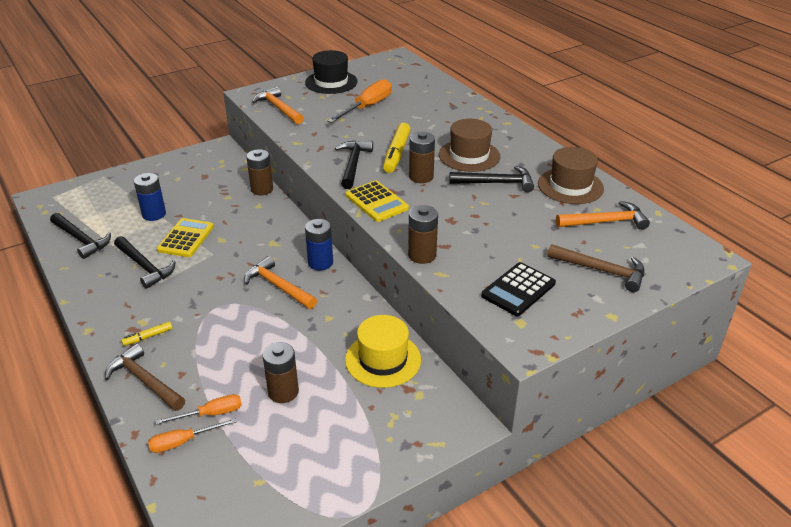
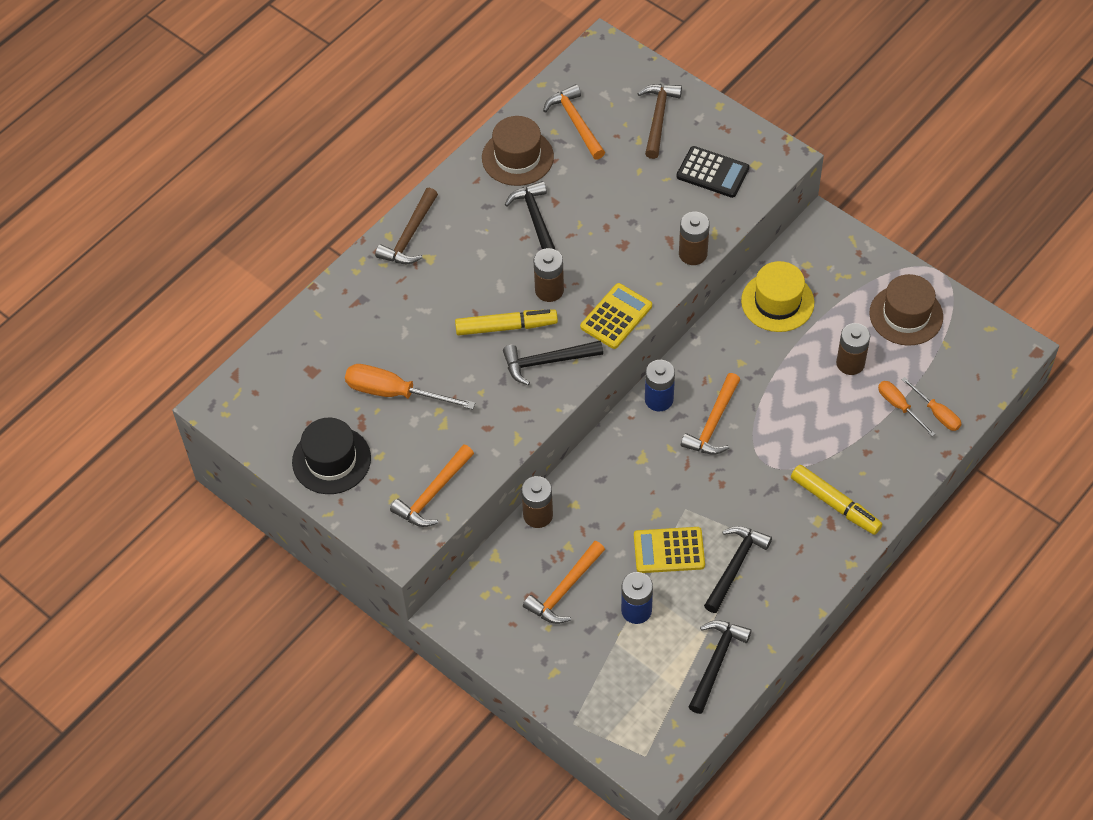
camera: 105 degrees left, 20 degrees up
brown hammer [105,343,185,411] -> brown hammer moved to [375,188,438,264]
yellow marker [121,321,173,346] -> yellow marker [791,465,883,535], size x1.98
brown hat [439,119,500,172] -> brown hat moved to [869,274,943,346]
none -> orange hammer [523,541,605,624]

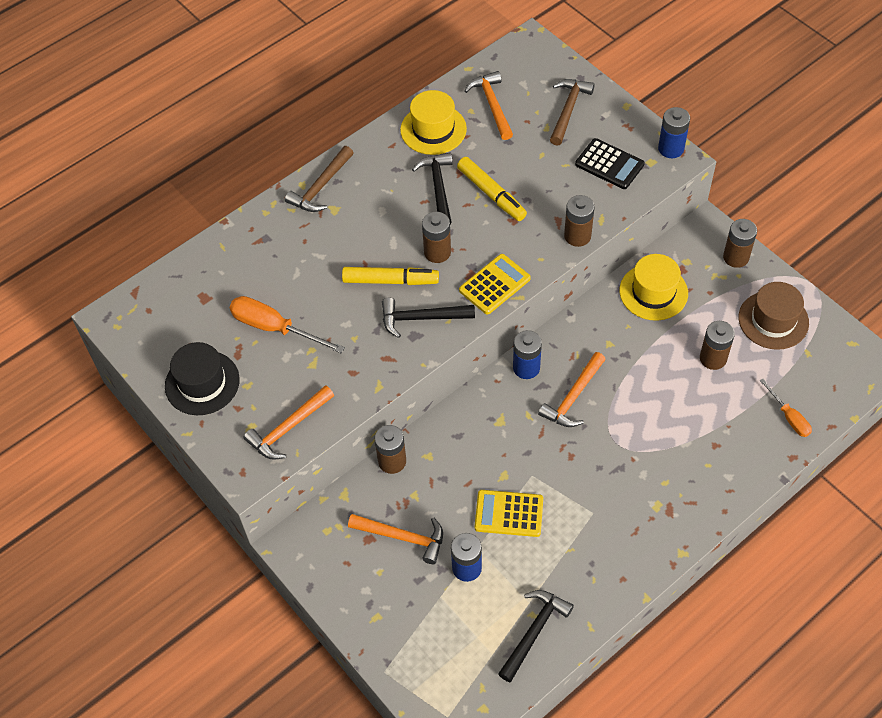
camera: 10 degrees right, 0 degrees up
brown hat [482,116,554,186] -> yellow hat [400,90,467,155]
orange hammer [523,541,605,624] -> orange hammer turned 120 degrees counterclockwise [348,514,443,564]
black hammer [704,526,772,613] -> none
yellow marker [791,465,883,535] -> yellow marker moved to [457,157,527,221]
orange screwdriver [878,381,935,436] -> none
none -> blue battery [658,107,690,158]
none -> brown battery [723,219,757,268]

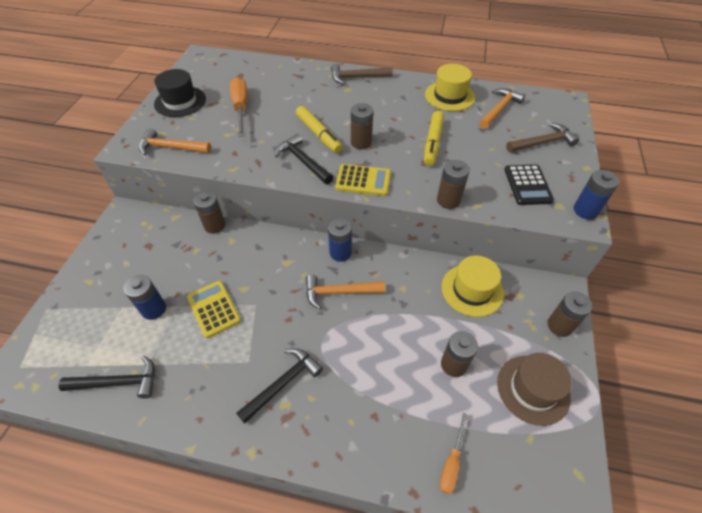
camera: 50 degrees right, 5 degrees down
orange hammer [348,514,443,564] -> none
black hammer [412,152,453,225] -> black hammer moved to [236,348,323,424]

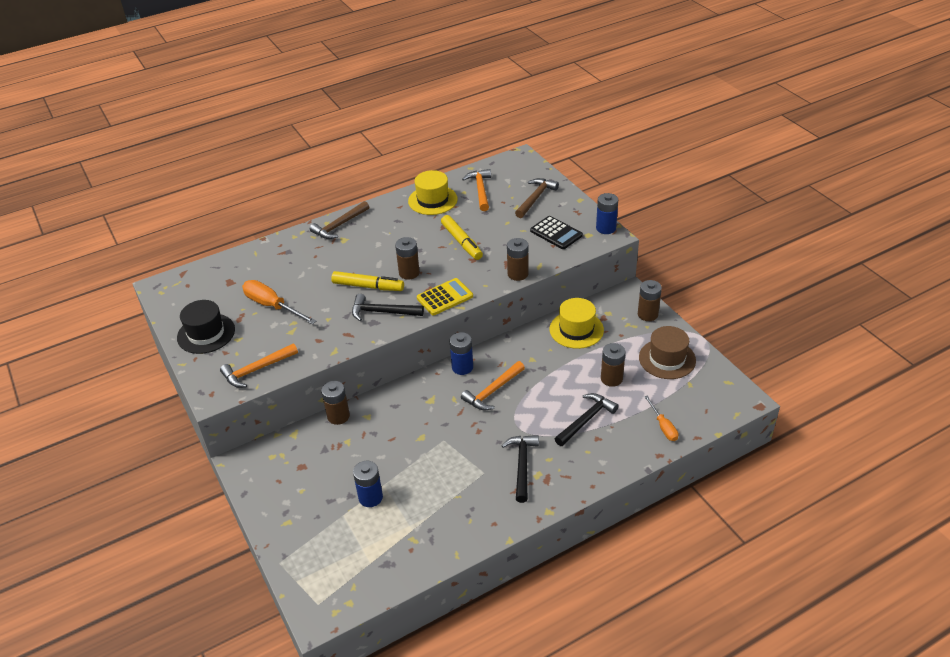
camera: 40 degrees left, 10 degrees down
black hammer [58,356,155,398] -> black hammer moved to [555,393,618,446]
yellow calculator [187,281,241,338] -> none

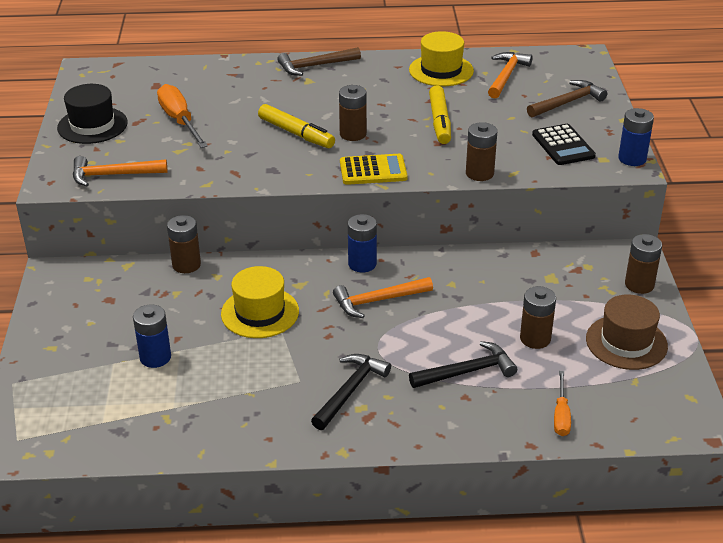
camera: 25 degrees right, 5 degrees down
black hammer [352,294,424,321] -> none
yellow hat [550,298,604,349] -> yellow hat moved to [221,266,299,338]

